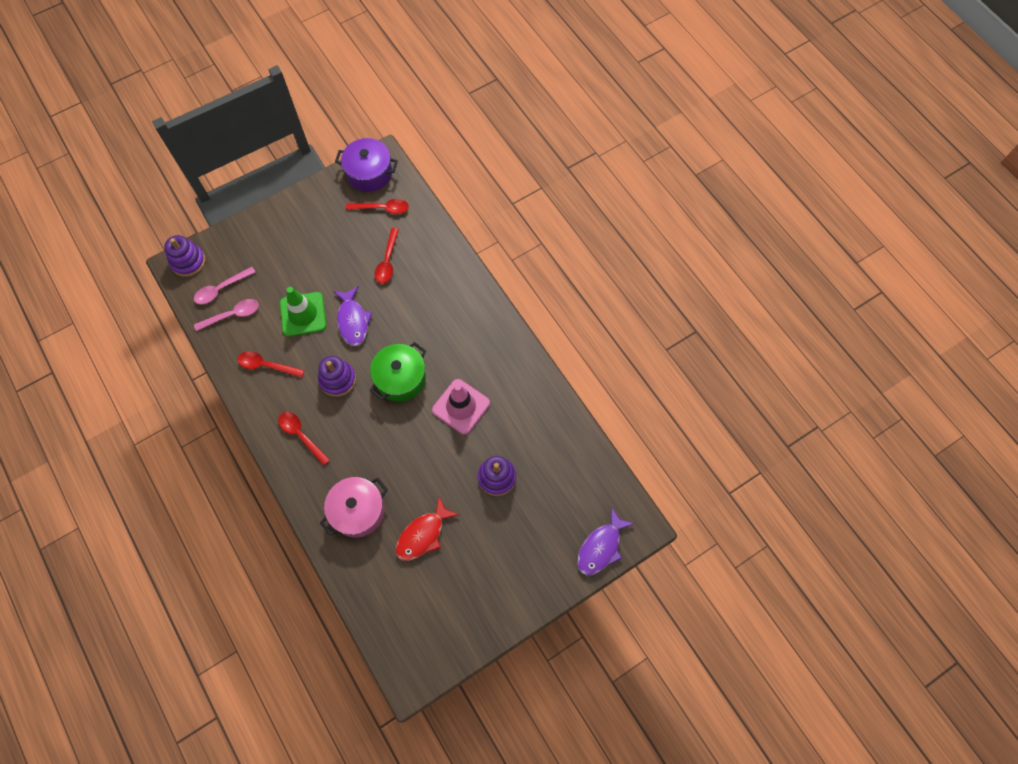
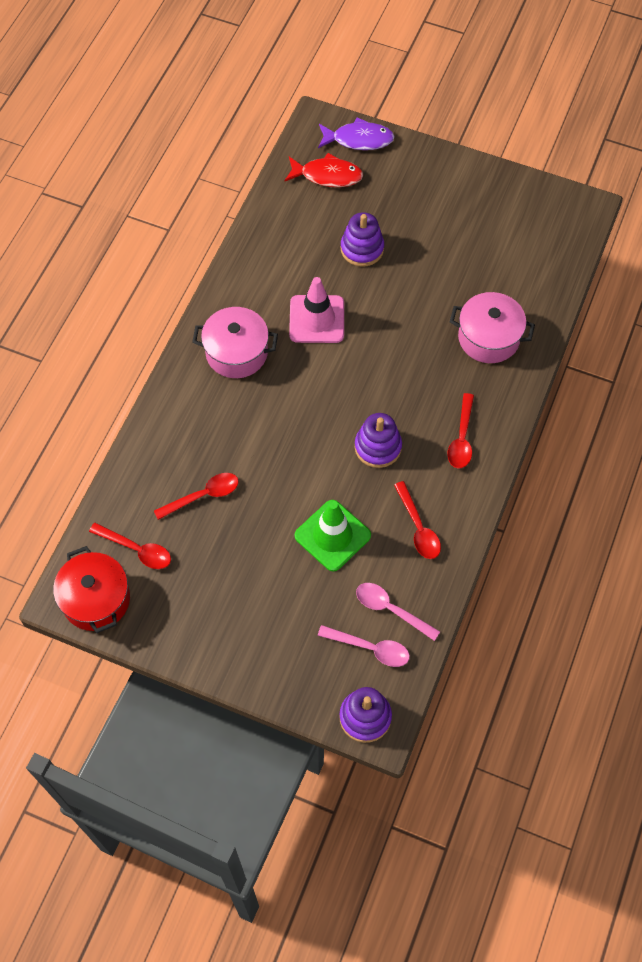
camera: 125 degrees left, 5 degrees down
purple fish [333,286,372,346] -> none
purple pot [335,138,398,192] -> red pot [53,546,130,633]
red spoon [346,199,409,214] -> red spoon turned 150 degrees clockwise [89,523,171,569]
green pot [370,342,426,402] -> none
red fish [396,497,459,561] -> red fish moved to [285,153,363,187]
none -> pink pot [192,307,278,378]

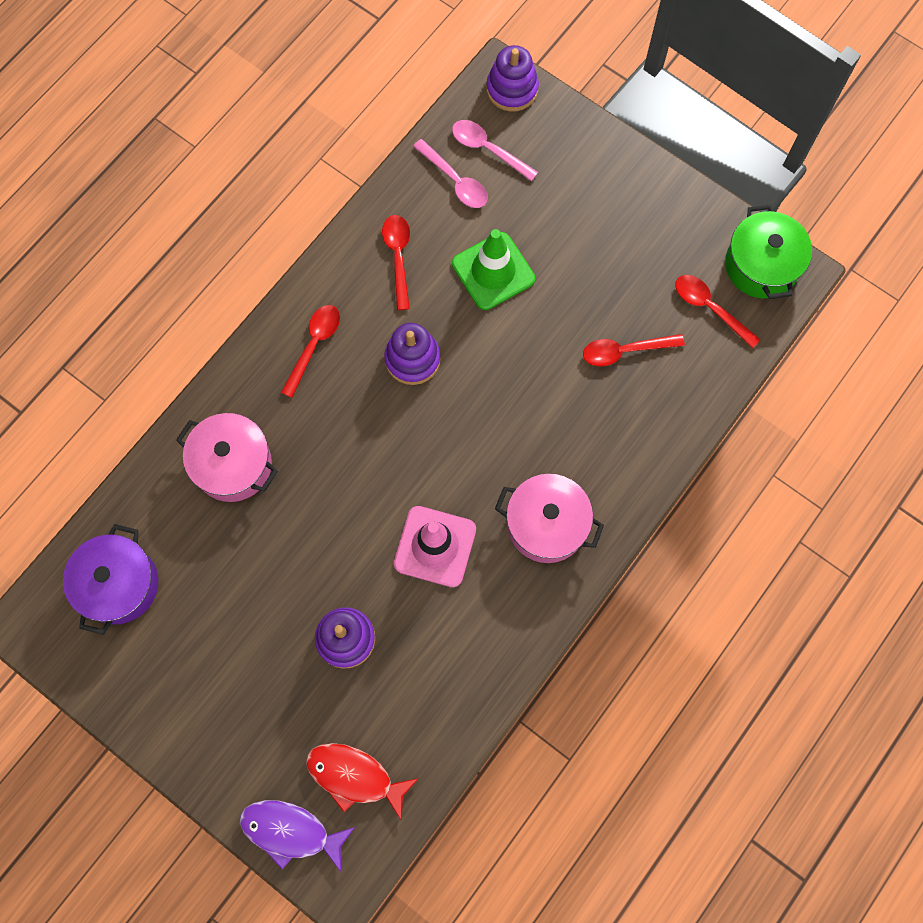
camera: 165 degrees left, 10 degrees up
red pot [53,546,130,633] -> green pot [725,204,812,299]
none -> purple pot [63,524,158,635]

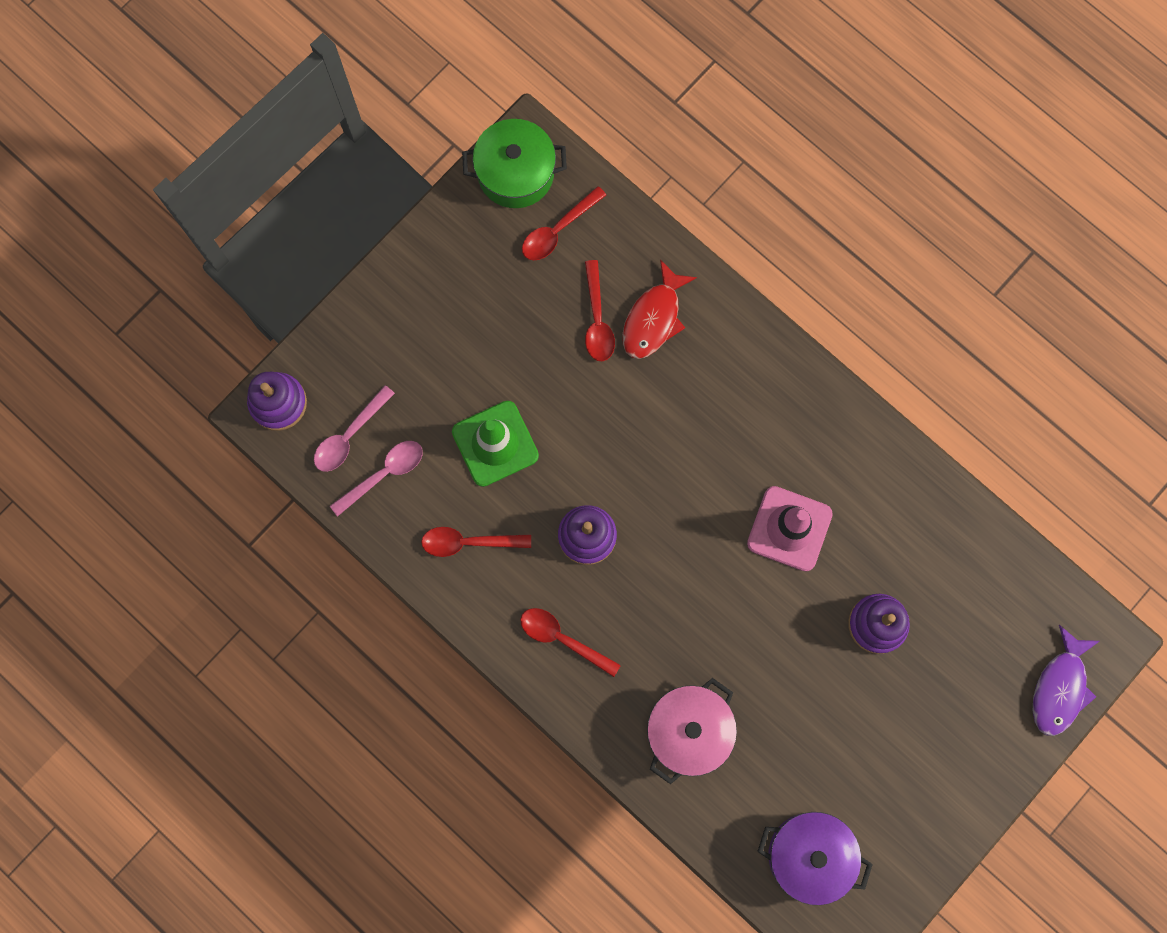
camera: 85 degrees left, 5 degrees up
red fish [306,743,419,821] -> red fish moved to [622,259,697,359]
pink pot [495,474,604,563] -> none

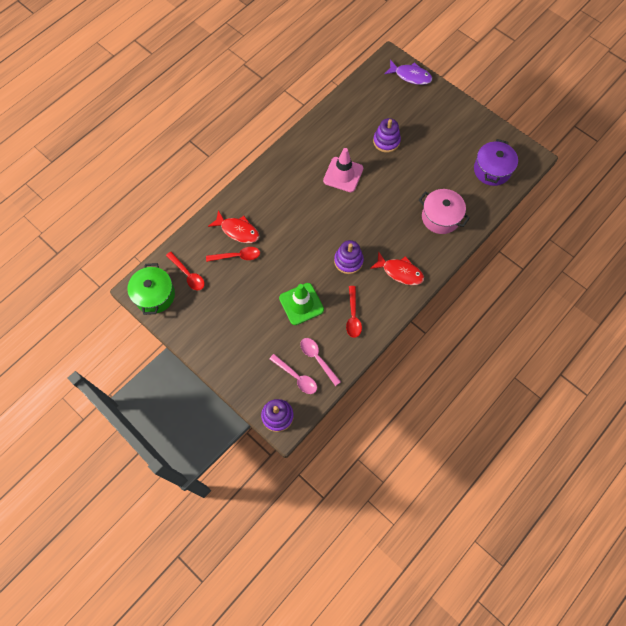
camera: 90 degrees left, 10 degrees down
red spoon [520,608,621,677] -> red fish [370,251,424,285]

